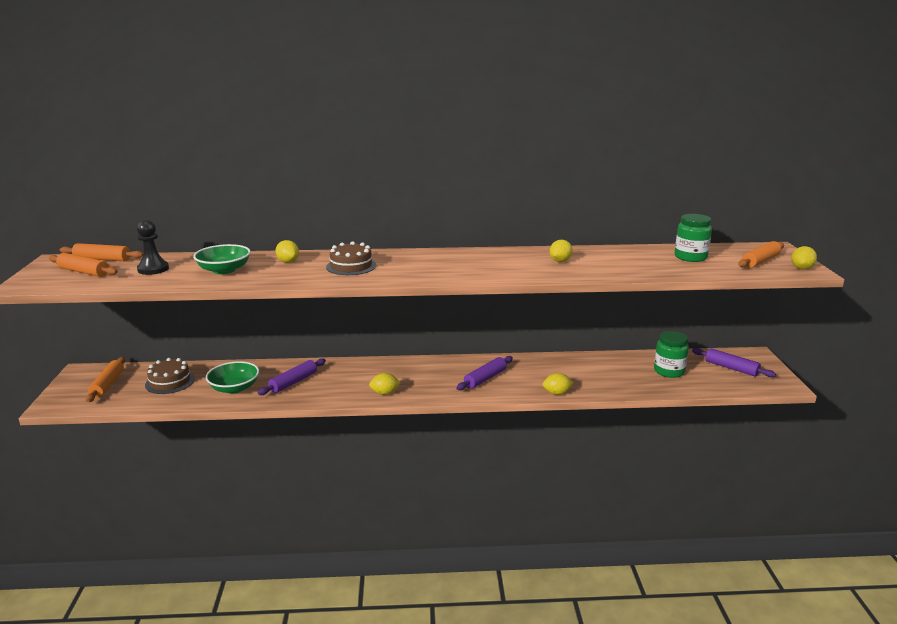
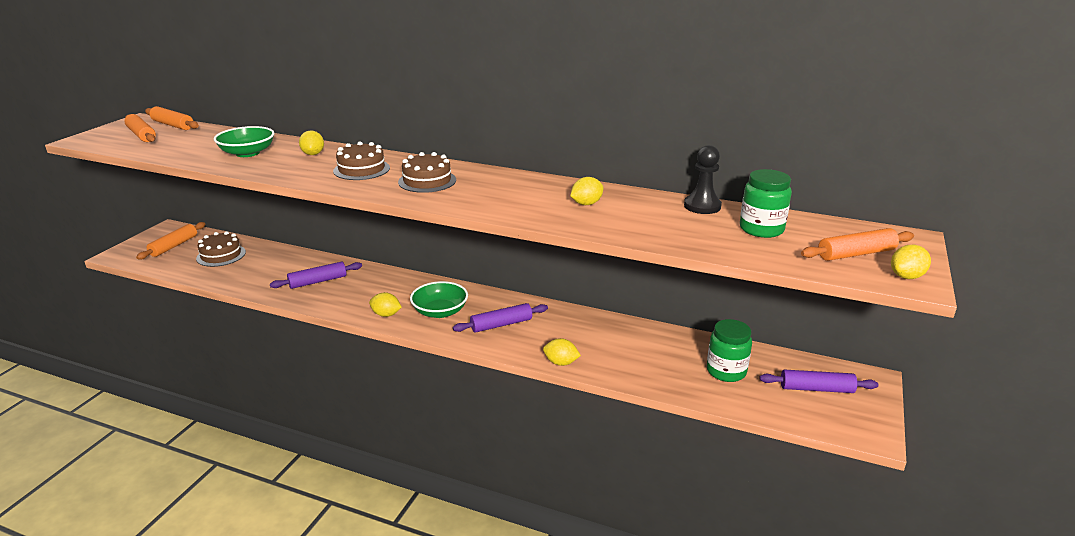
camera: 25 degrees right, 5 degrees up
black pawn [137,219,169,275] -> black pawn moved to [684,145,722,214]
green bowl [206,361,259,394] -> green bowl moved to [410,281,468,318]
purple rolling pin [692,348,776,377] -> purple rolling pin turned 60 degrees counterclockwise [760,370,879,393]
none -> brown cake [398,152,456,193]

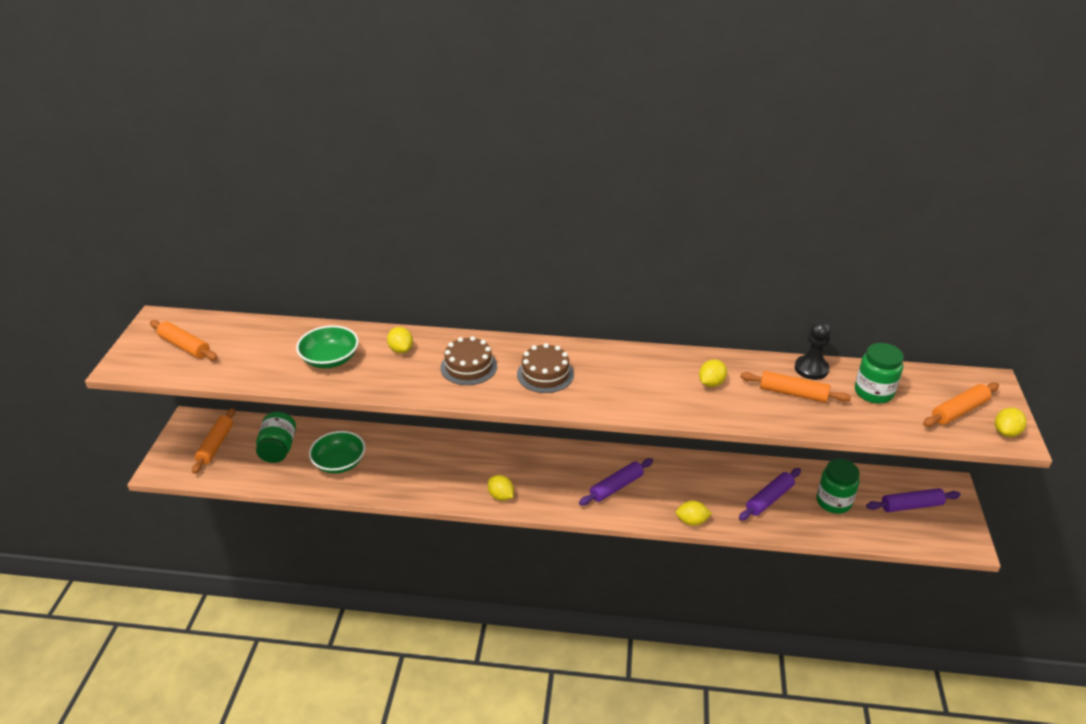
camera: 15 degrees left, 10 degrees up
orange rolling pin [145,106,199,130] -> orange rolling pin moved to [740,371,851,403]
brown cake [196,231,246,267] -> green jar [256,412,296,463]
purple rolling pin [270,262,362,289] -> purple rolling pin moved to [739,468,801,521]
yellow lemon [369,292,402,317] -> yellow lemon turned 45 degrees clockwise [488,475,514,501]
green bowl [410,281,468,318] -> green bowl moved to [309,431,365,474]

